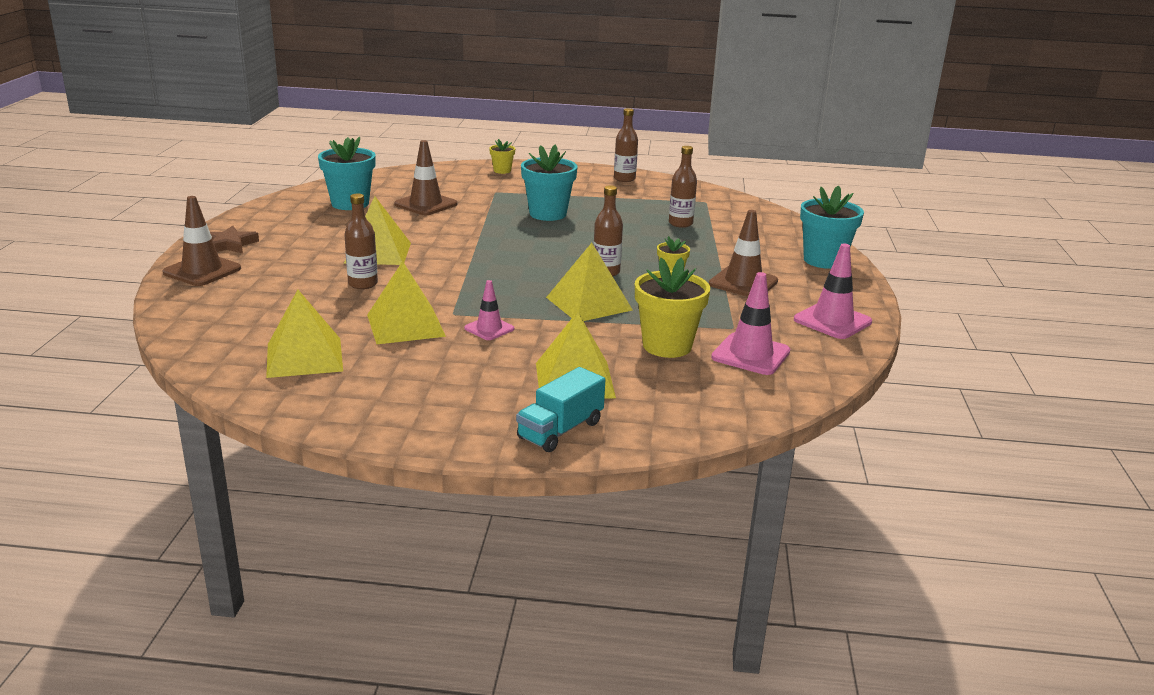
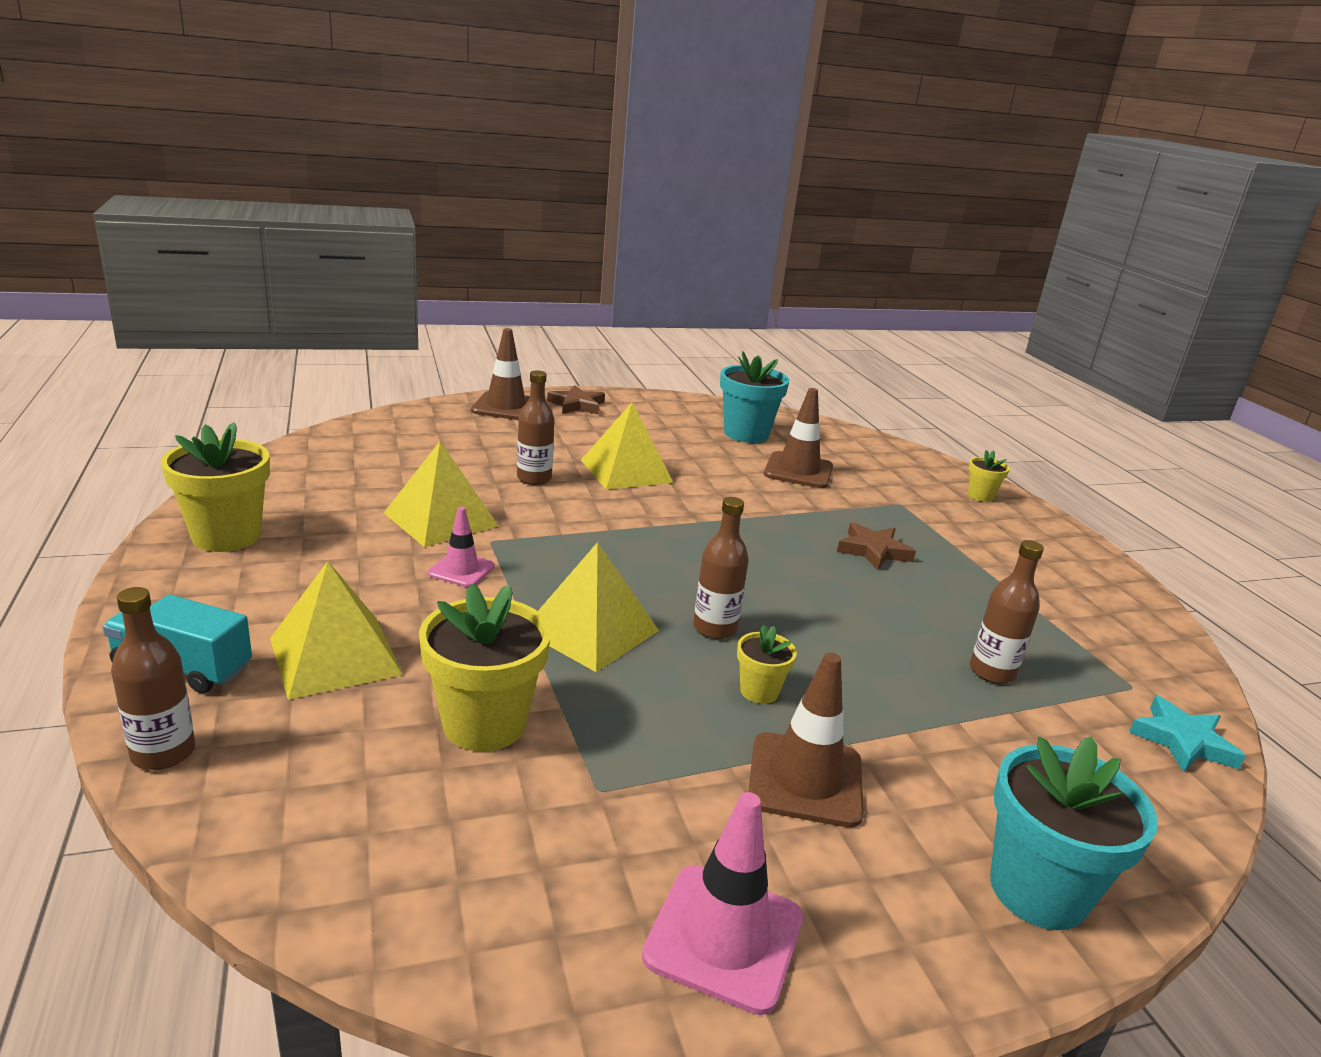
camera: 65 degrees right, 0 degrees up
yellow pyramid [266,290,343,378] -> none
turquoise flower pot [521,144,578,221] -> brown star [837,522,916,570]
brown bottle [614,108,638,182] -> brown bottle moved to [111,587,195,770]
pink traffic cone [711,272,790,375] -> none
none -> yellow flower pot [161,422,270,552]
none -> turquoise star [1129,695,1246,772]

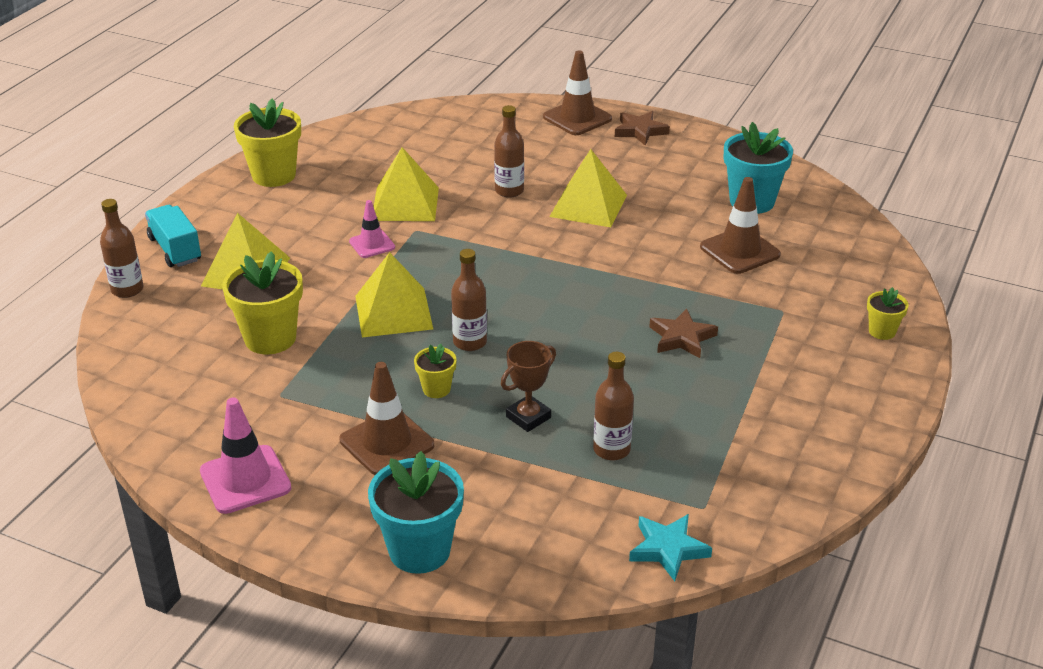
camera: 45 degrees right, 10 degrees up
none -> brown trophy [501,341,556,432]

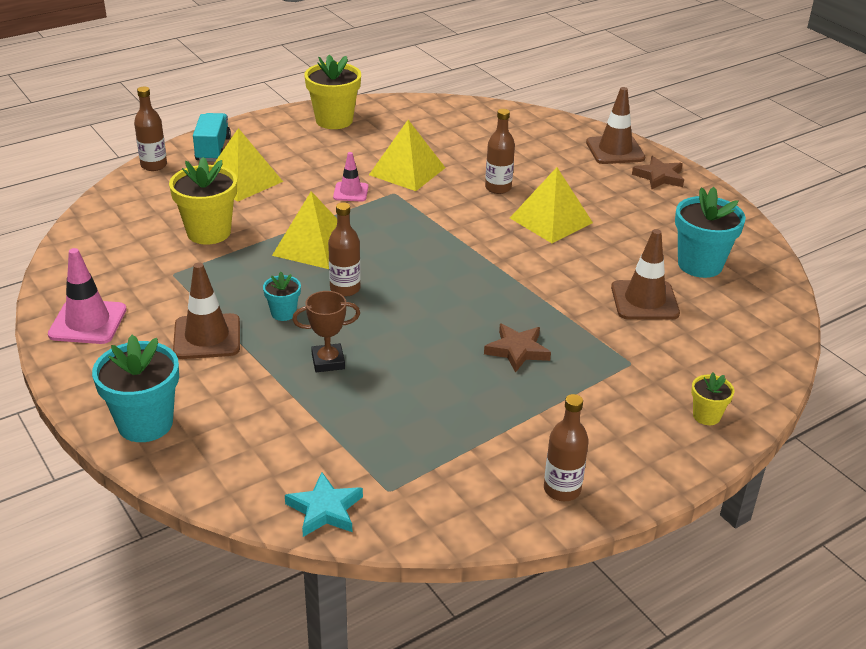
camera: 30 degrees right, 0 degrees up
yellow flower pot [414,344,456,398] -> turquoise flower pot [263,272,301,321]
brown bottle [593,352,634,460] -> brown bottle moved to [544,394,589,501]

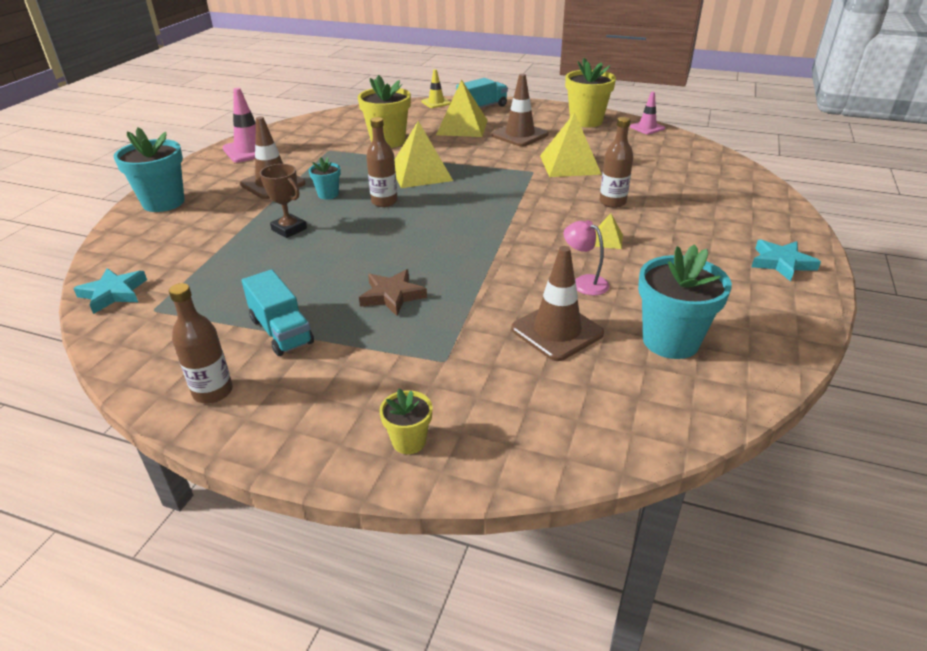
camera: 55 degrees right, 0 degrees up
brown bottle [134,87,167,171] -> yellow traffic cone [422,69,451,108]
pink traffic cone [333,152,368,201] -> pink traffic cone moved to [630,92,665,134]
yellow pyramid [510,167,593,243] -> yellow pyramid [594,213,623,249], size x0.47
brown traffic cone [586,87,645,164] -> brown traffic cone moved to [492,74,549,147]
brown star [632,156,684,189] -> turquoise star [752,240,821,282]
none -> turquoise truck [242,269,314,356]
none -> pink lamp [564,220,609,295]

